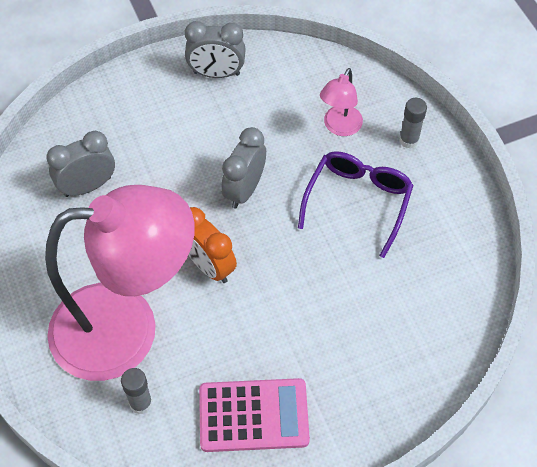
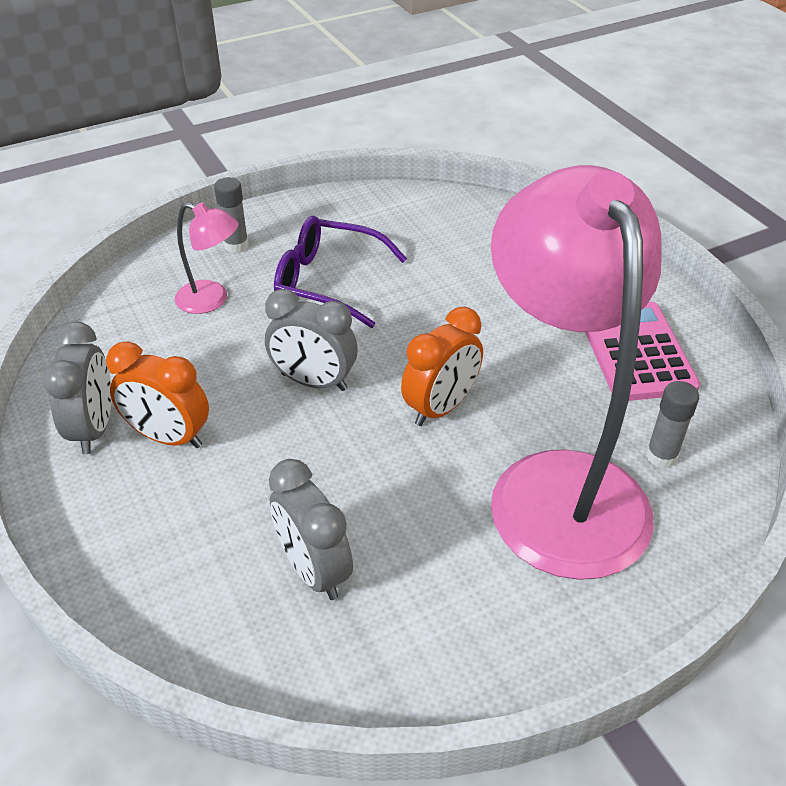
camera: 95 degrees left, 15 degrees down
none -> orange clock [106,341,209,448]

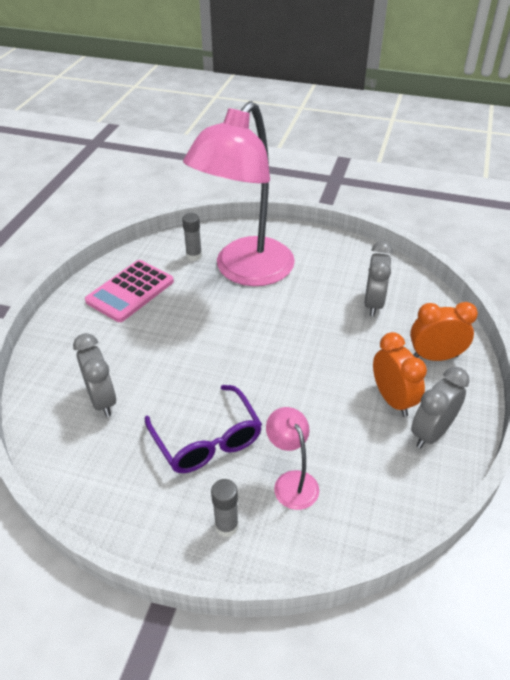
camera: 135 degrees left, 0 degrees up
grey clock [265,289,358,391] -> grey clock moved to [73,333,116,417]
orange clock [401,307,483,426] -> orange clock moved to [410,302,478,361]

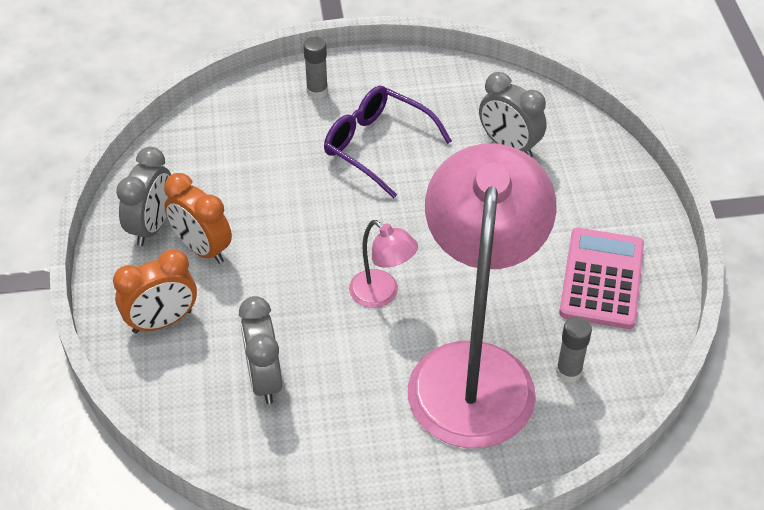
camera: 155 degrees right, 5 degrees up
pink lamp [266,407,319,510] -> pink lamp moved to [349,220,418,308]

